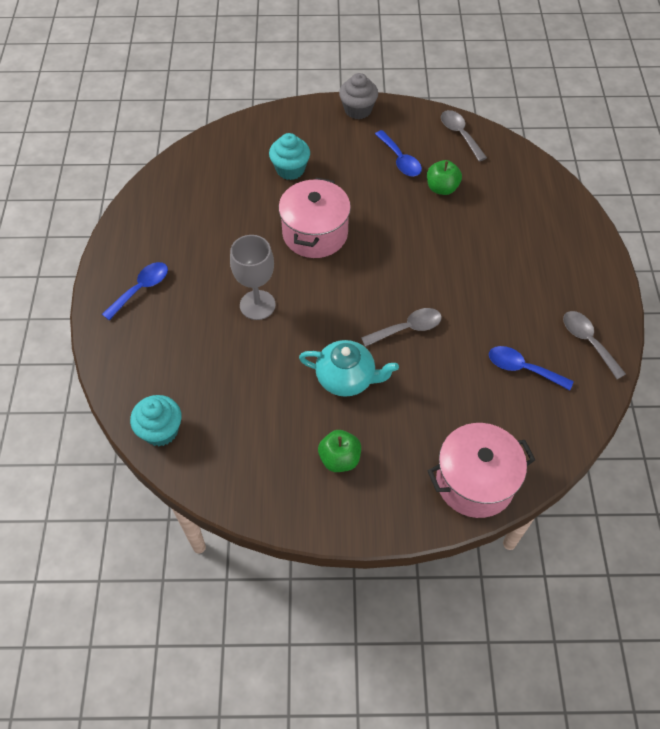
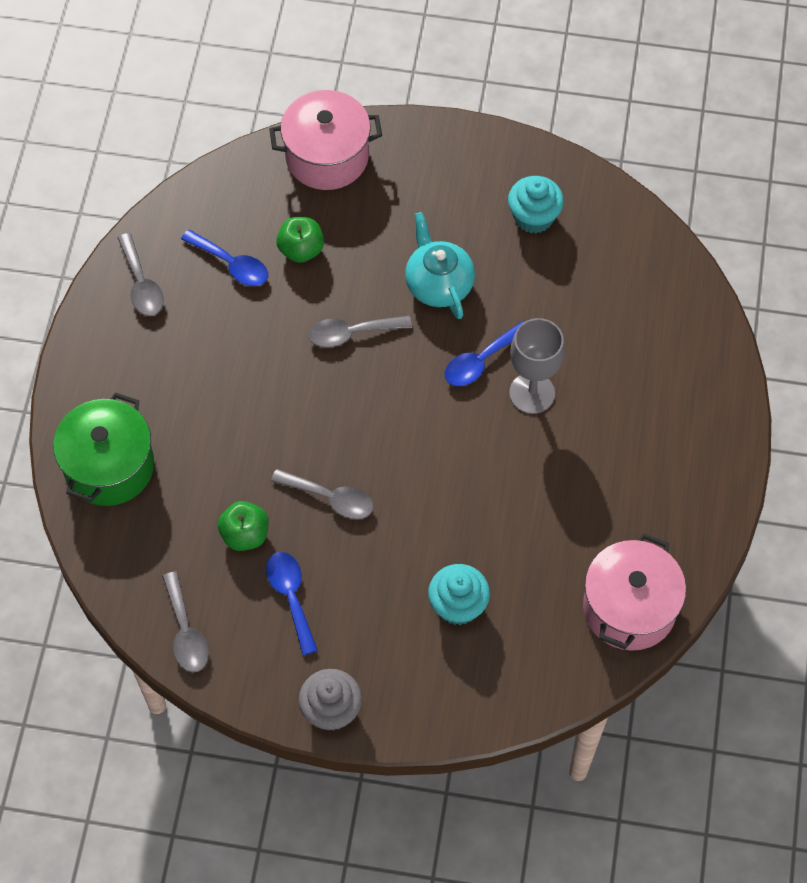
camera: 170 degrees left, 5 degrees up
blue spoon [102,262,168,320] -> blue spoon moved to [445,321,524,386]
turquoise cupcake [130,395,182,446] -> turquoise cupcake moved to [508,176,564,233]
pink pot [279,178,351,258] -> pink pot moved to [583,533,686,651]
turquoise teapot [299,340,399,397] -> turquoise teapot turned 45 degrees clockwise [405,212,475,319]
green apple [318,430,361,472] -> green apple moved to [276,217,324,263]
none -> green pot [53,392,154,506]
none -> grey spoon [271,469,374,519]

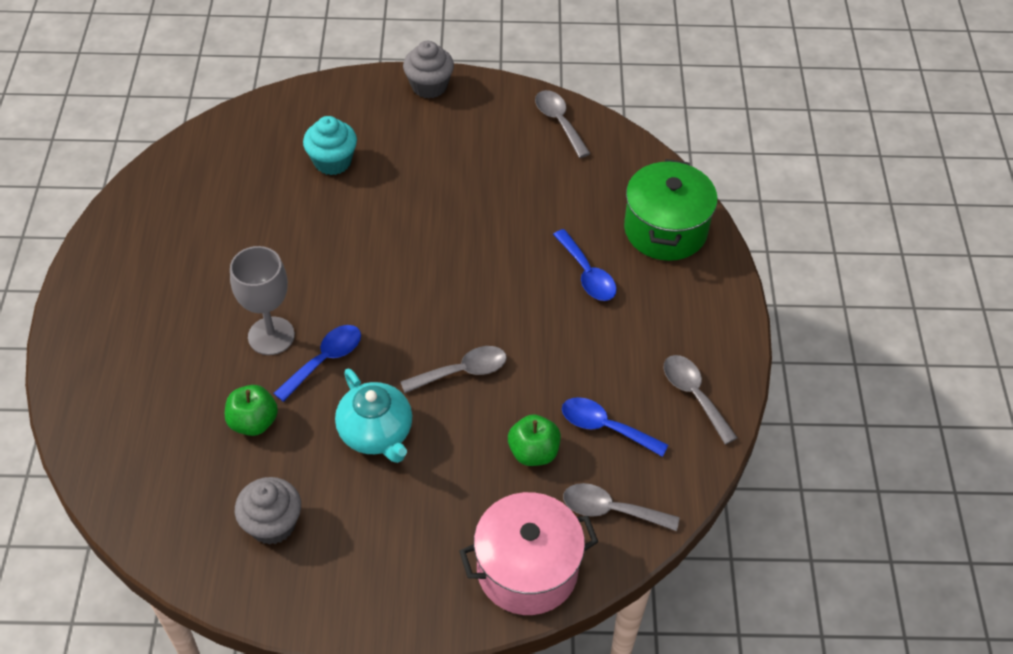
camera: 170 degrees right, 10 degrees down
green apple [218,501,268,551] -> green apple moved to [225,385,278,436]
blue spoon [266,552,318,655] -> blue spoon moved to [553,229,617,301]
grey spoon [271,469,374,519] -> grey spoon moved to [563,483,680,531]
turquoise cupcake [508,176,564,233] -> grey cupcake [235,477,301,545]
pink pot [583,533,686,651] -> none

